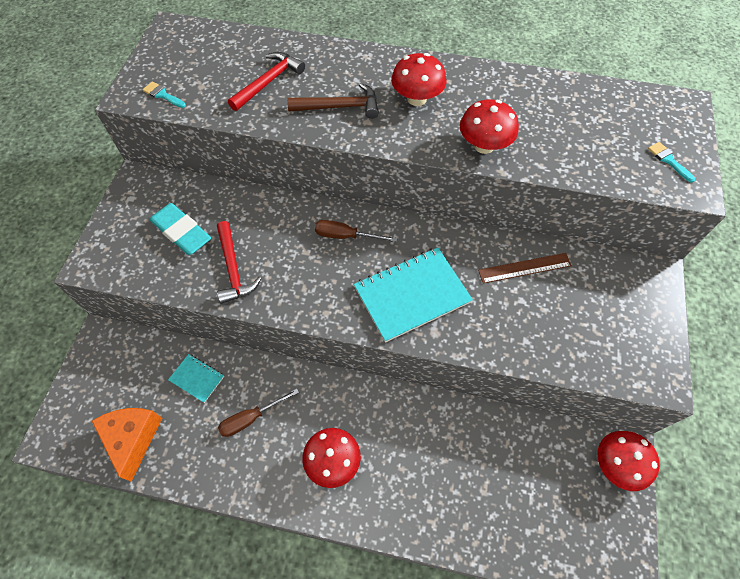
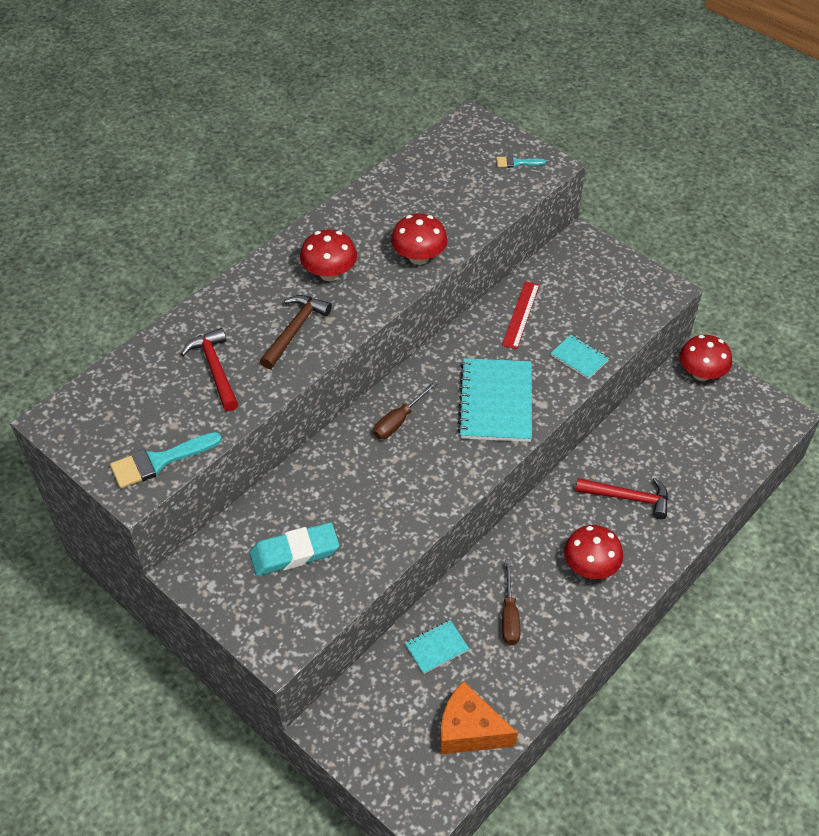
camera: 60 degrees left, 10 degrees down
turquoise brush [142,82,186,108] -> turquoise brush [110,432,222,488], size x1.83
red hammer [217,221,261,304] -> red hammer moved to [576,478,668,519]
brown ruler [478,253,572,283] -> red ruler [502,281,540,349]
none -> turquoise notebook [551,335,609,379]

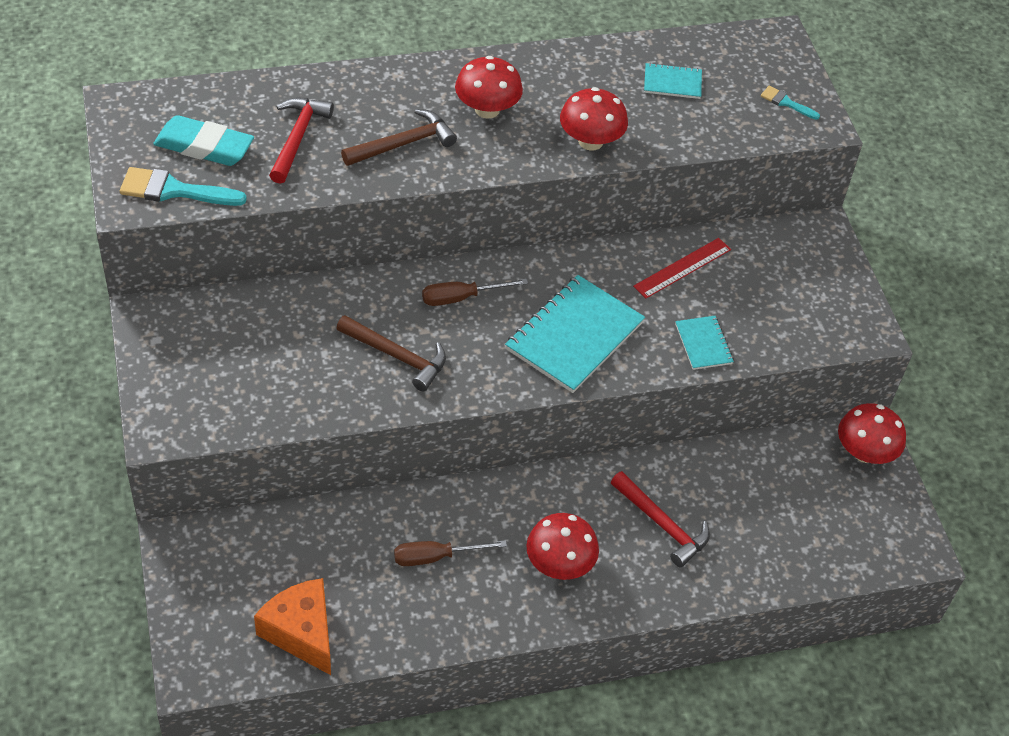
camera: 30 degrees right, 0 degrees up
turquoise eraser [250,522,339,576] -> turquoise eraser moved to [153,115,254,166]
turquoise notebook [405,620,469,674] -> turquoise notebook moved to [644,63,702,99]
brown screwdriver [502,560,520,645] -> brown screwdriver turned 45 degrees clockwise [394,540,507,566]
none -> brown hammer [336,315,446,391]

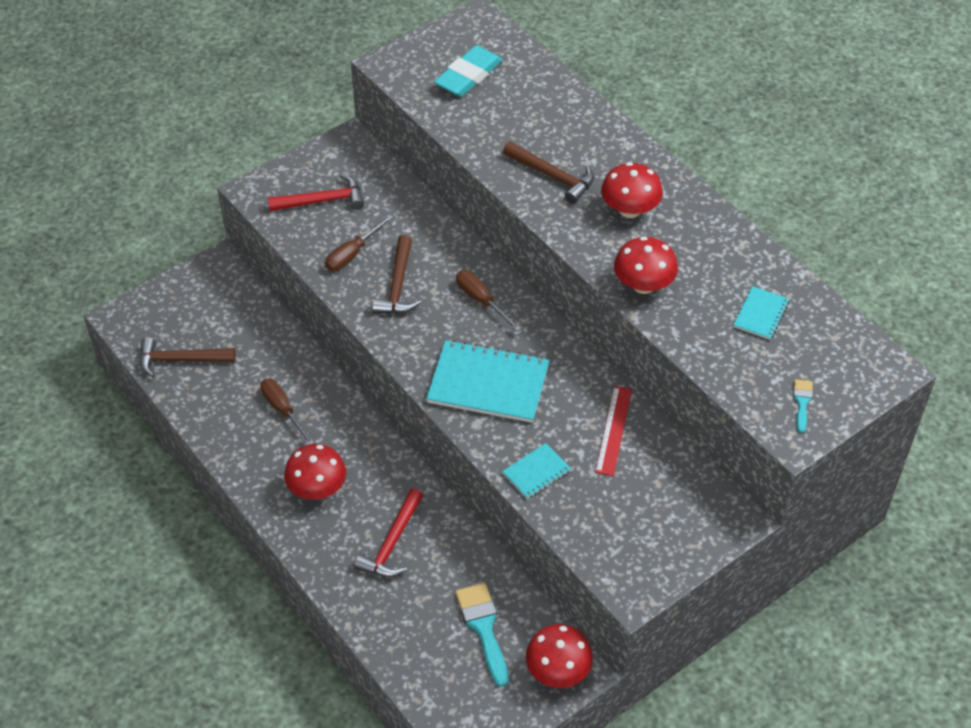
camera: 70 degrees right, 0 degrees up
turquoise brush [120,167,247,206] -> turquoise brush moved to [456,583,508,687]
turquoise eraser [153,115,254,166] -> turquoise eraser turned 45 degrees clockwise [434,45,503,97]
orange cheese [254,578,331,675] -> brown hammer [139,337,236,377]
red hammer [269,98,334,184] -> red hammer moved to [268,174,364,211]
red ruler [633,238,731,298] -> red ruler turned 75 degrees clockwise [595,386,632,476]
turquoise notebook [644,63,702,99] -> turquoise notebook turned 45 degrees clockwise [733,286,789,340]
none -> brown screwdriver [325,215,393,271]

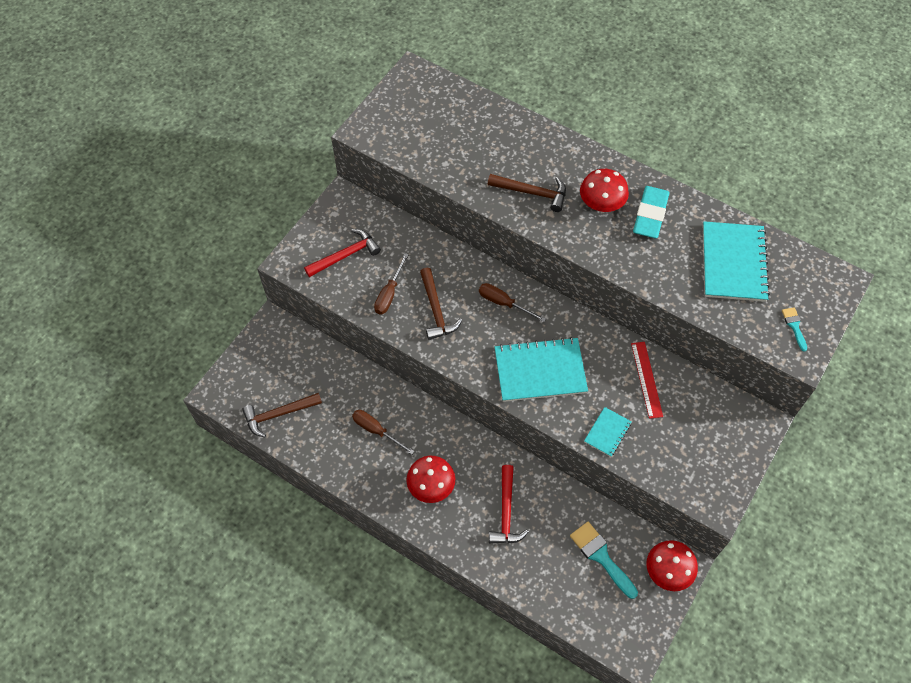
camera: 20 degrees left, 10 degrees up
turquoise eraser [434,45,503,97] -> turquoise eraser moved to [633,186,670,238]
red mushroom [614,236,678,294] -> none
turquoise notebook [733,286,789,340] -> turquoise notebook [703,221,770,302], size x2.00

